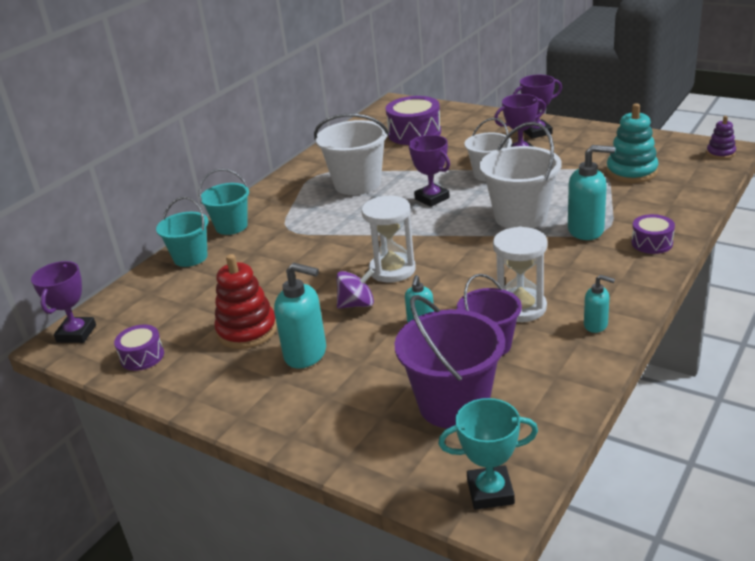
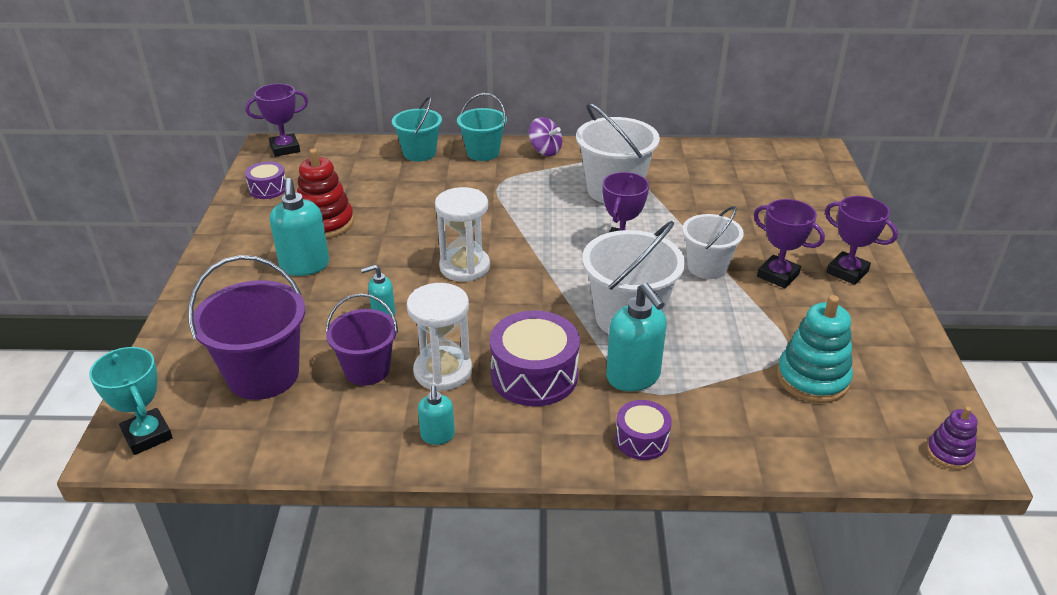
camera: 55 degrees right, 5 degrees up
purple spinning top [337,269,374,309] -> purple spinning top moved to [529,117,562,156]
purple drum [386,96,441,145] -> purple drum moved to [490,311,580,406]

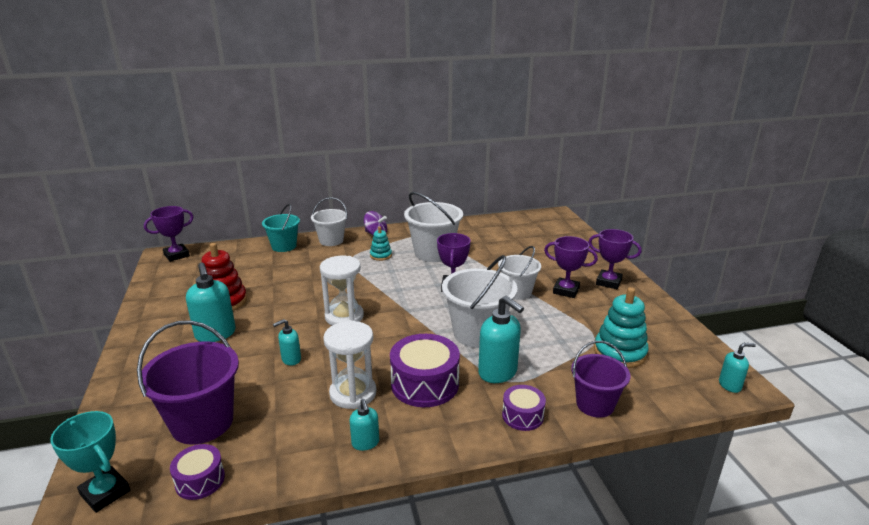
camera: 15 degrees left, 10 degrees down
purple drum [245,161,286,199] -> purple drum moved to [170,444,225,500]
purple bucket [326,293,398,386] -> purple bucket moved to [571,341,631,418]
turquoise bucket [457,93,507,161] -> white bucket [311,197,348,246]
purple stacking toy [927,406,978,470] -> turquoise soap dispenser [719,343,756,393]
none -> turquoise stacking toy [370,226,392,261]

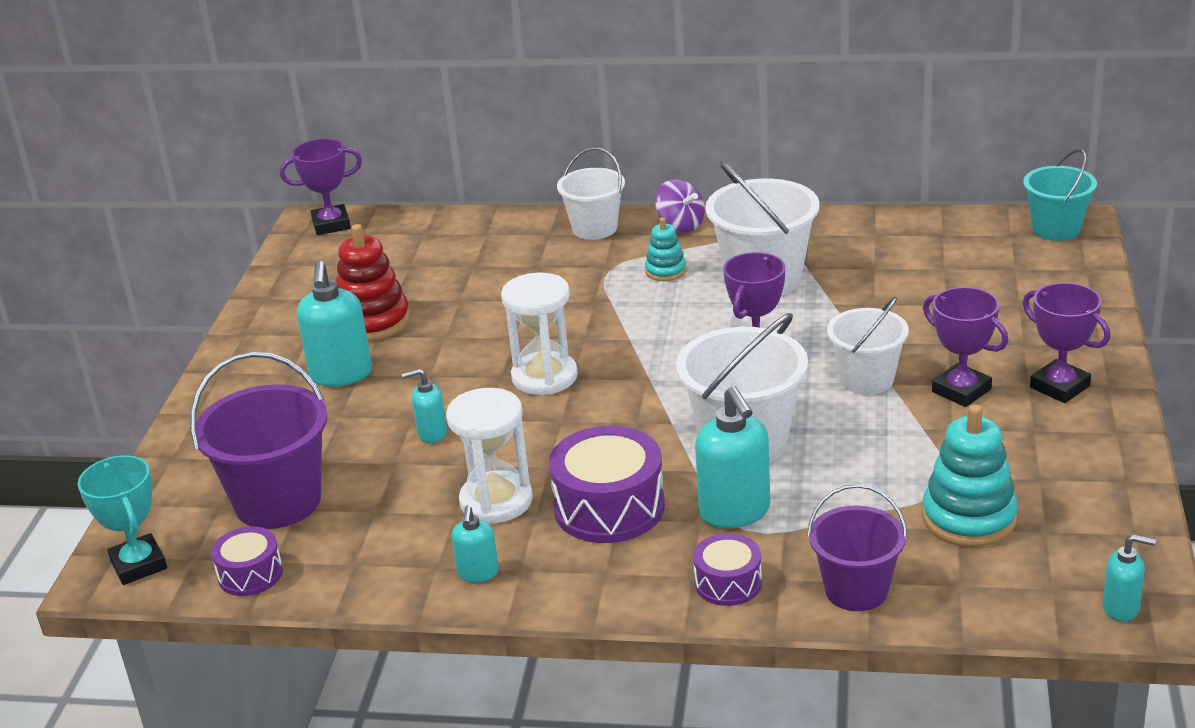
camera: 25 degrees right, 5 degrees up
turquoise bucket [262,204,300,252] -> turquoise bucket moved to [1023,149,1097,241]

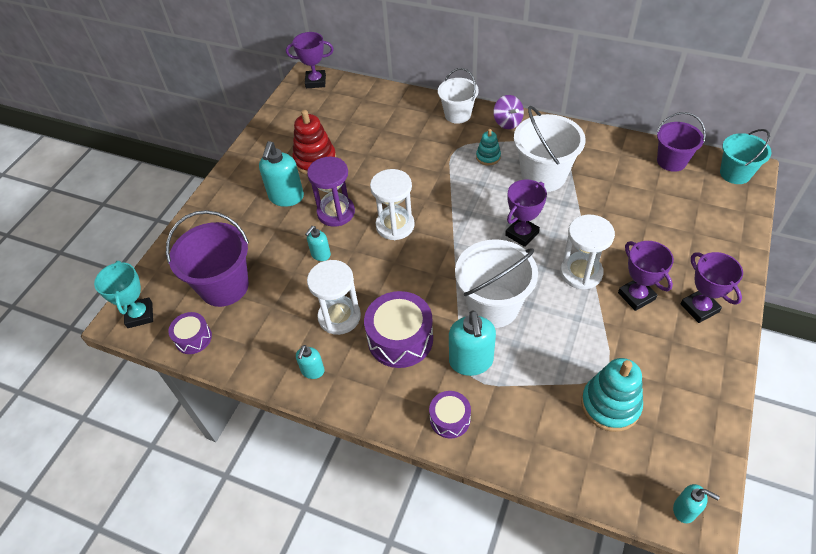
camera: 15 degrees right, 20 degrees up
turquoise soap dispenser [402,368,447,443] -> turquoise soap dispenser turned 60 degrees counterclockwise [305,226,331,261]
purple bucket [807,484,908,611] -> purple bucket moved to [657,112,706,172]
white bucket [827,297,909,395] -> white hourglass [560,214,615,290]
none -> purple hourglass [307,157,355,227]

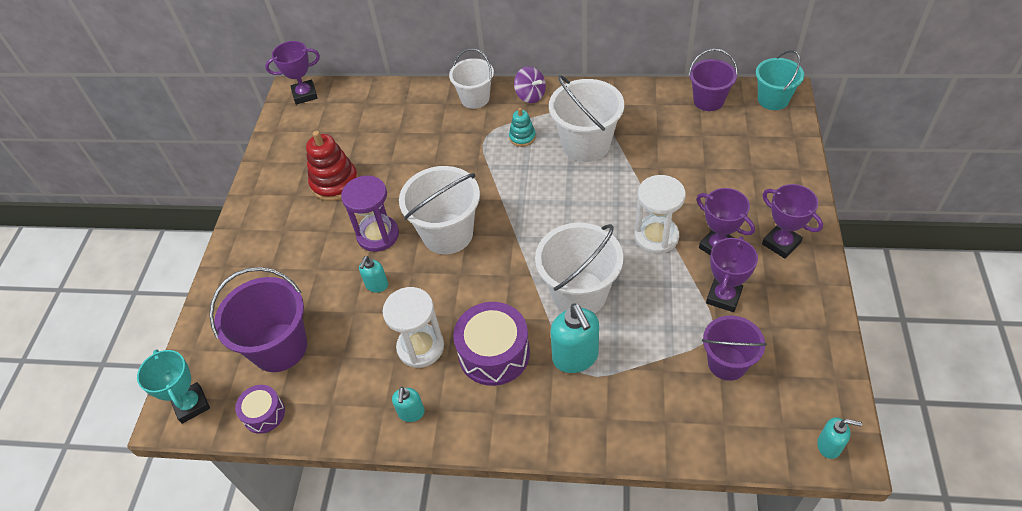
camera: 15 degrees left, 0 degrees up
turquoise soap dispenser [259,141,304,207] -> none
white hourglass [370,169,415,240] -> white bucket [399,166,480,254]
purple drum [429,391,471,439] -> none
purple trophy [505,179,547,247] -> purple trophy moved to [706,236,758,312]
turquoise stacking toy [581,358,643,432] -> purple bucket [702,316,767,381]

